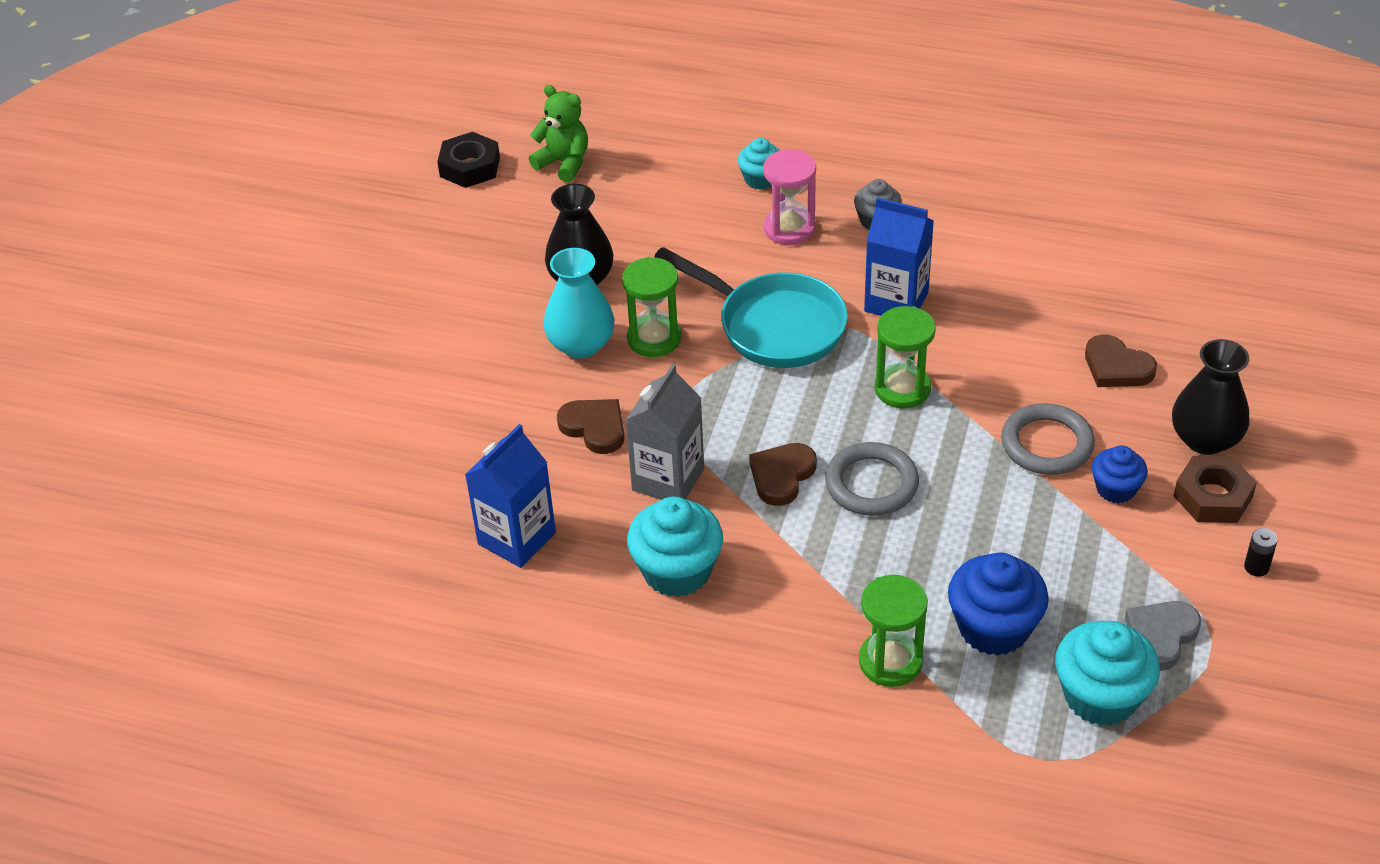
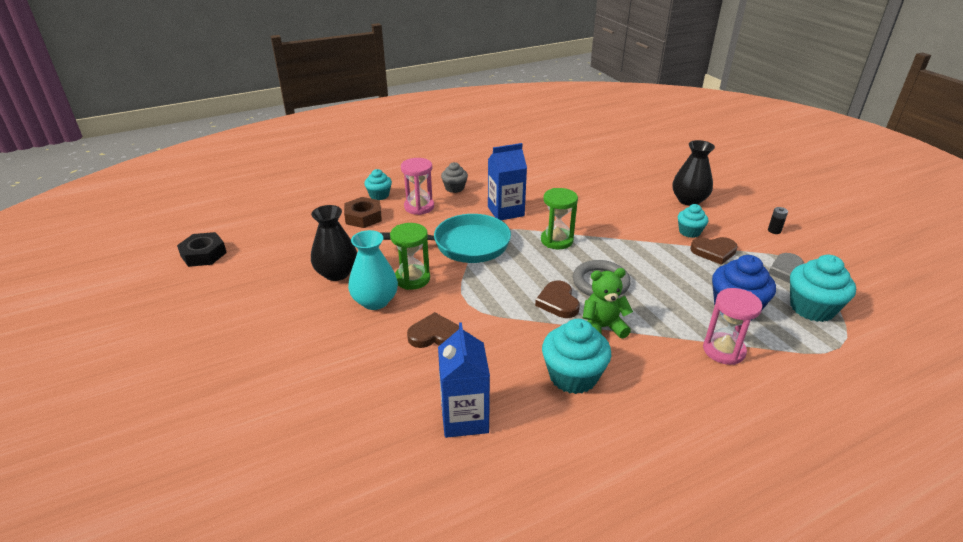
camera: 45 degrees left, 10 degrees down
green teddy bear [529,85,588,182] -> green teddy bear moved to [583,268,633,339]
grey carton [626,364,704,500] -> none
green hourglass [859,575,928,687] -> pink hourglass [703,288,762,365]
grey ring [1001,403,1095,475] -> none
brown heart [1085,334,1157,387] -> brown heart moved to [690,237,738,265]
blue cupcake [1092,446,1148,504] -> turquoise cupcake [678,204,708,238]
brown nut [1174,456,1257,523] -> brown nut moved to [344,197,382,228]

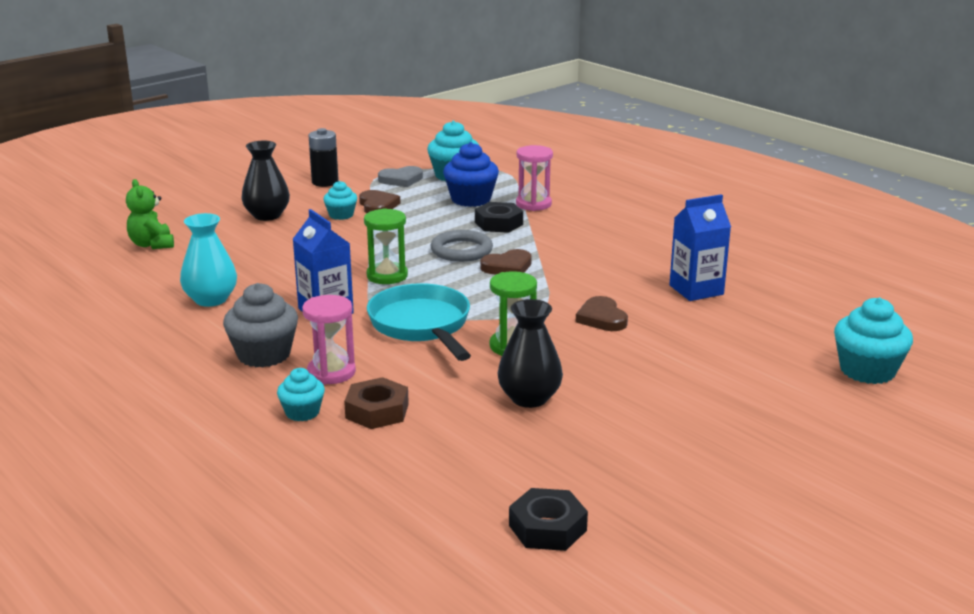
camera: 105 degrees left, 10 degrees down
turquoise vase [348,230,398,310] -> turquoise vase moved to [180,213,237,307]
grey cupcake [441,162,468,193] -> grey cupcake [223,283,298,367], size x1.69
turquoise cupcake [542,319,611,394] -> turquoise cupcake moved to [834,298,913,384]
green teddy bear [583,268,633,339] -> green teddy bear moved to [126,179,174,249]
black battery [768,207,788,234] -> black battery [308,128,339,187], size x1.95
none -> black nut [475,202,523,233]

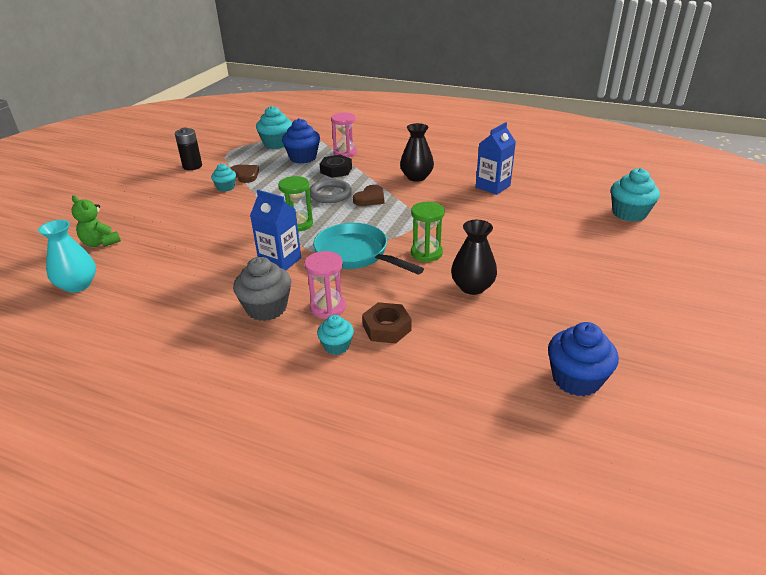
camera: 25 degrees left, 10 degrees up
turquoise vase [180,213,237,307] -> turquoise vase moved to [38,220,96,293]
black vase [241,141,290,221] -> black vase moved to [400,123,434,182]
grey heart [378,166,423,187] -> none
black nut [509,488,588,551] -> blue cupcake [548,322,619,396]
brown heart [576,296,628,331] -> none

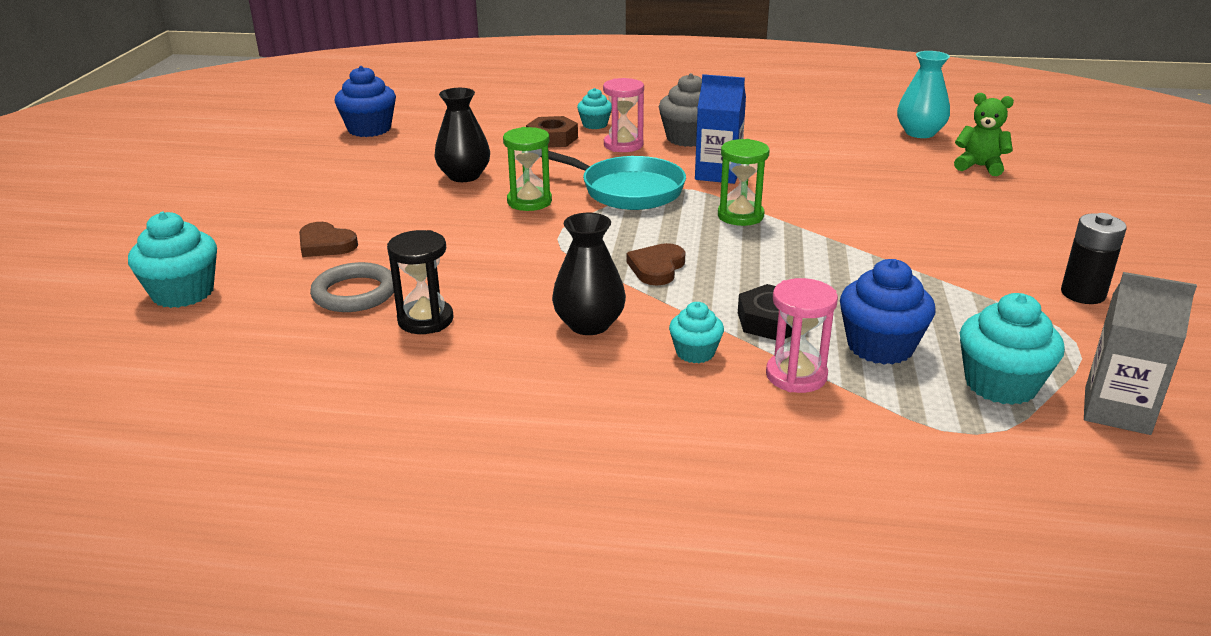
camera: 165 degrees right, 5 degrees down
turquoise cupcake [211,163,236,192] -> turquoise cupcake moved to [669,302,724,363]
brown heart [231,165,259,183] -> brown heart moved to [299,222,358,257]
grey ring [310,179,352,203] -> grey ring moved to [310,262,394,312]
blue carton [476,122,516,195] -> black hourglass [387,230,454,334]
none -> grey carton [1084,272,1197,435]

